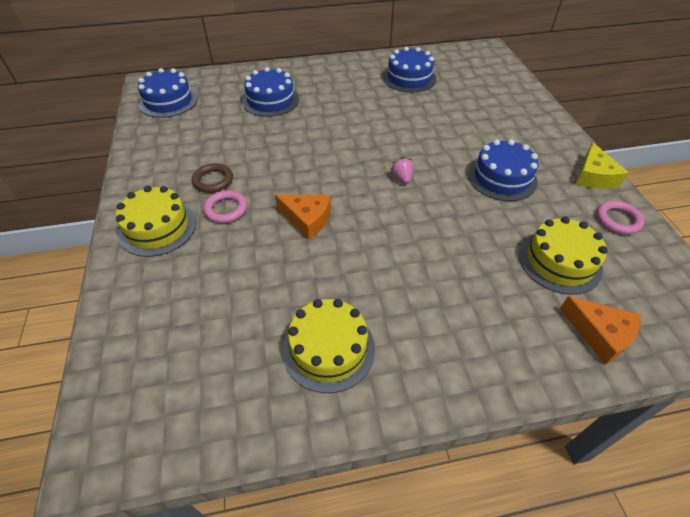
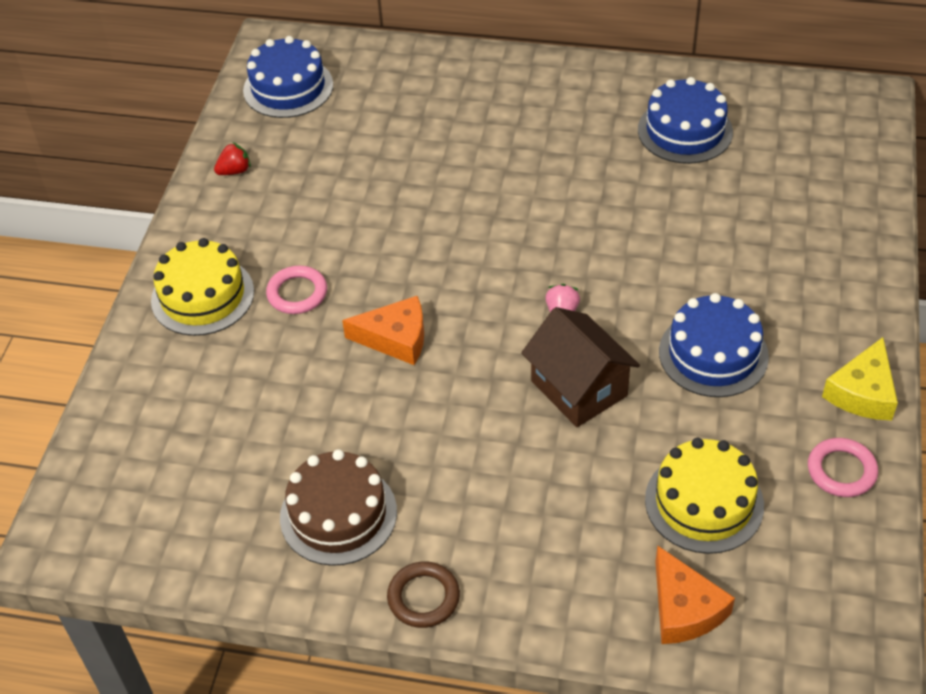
camera: 25 degrees right, 0 degrees up
brown ring [192,163,233,193] -> brown ring moved to [387,562,460,628]
blue cake [242,67,299,117] -> none
orange cheese [275,194,331,239] -> orange cheese turned 45 degrees counterclockwise [342,296,424,365]
yellow cake [282,299,375,393] -> brown cake [280,449,397,566]
none -> red strawberry [214,142,251,175]
none -> brown house [521,307,640,427]

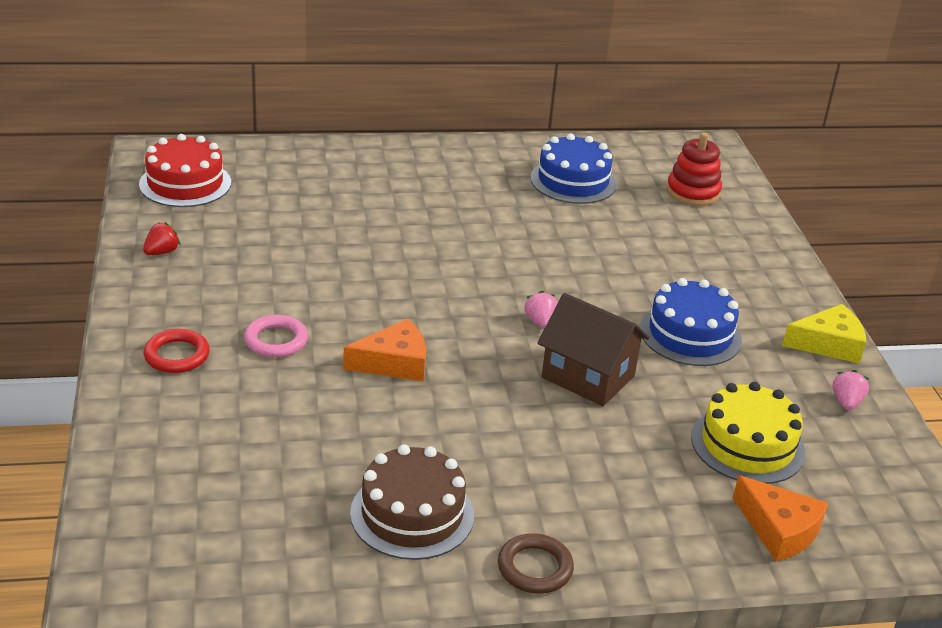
camera: 25 degrees left, 15 degrees down
yellow cake [151,238,254,336] -> red ring [144,329,210,373]
blue cake [243,36,333,118] -> red cake [139,134,231,207]
pink ring [808,438,878,497] -> pink strawberry [833,370,869,410]
yellow cheese [822,337,898,420] -> yellow cheese turned 105 degrees counterclockwise [782,304,866,364]
none -> red stacking toy [667,132,722,206]

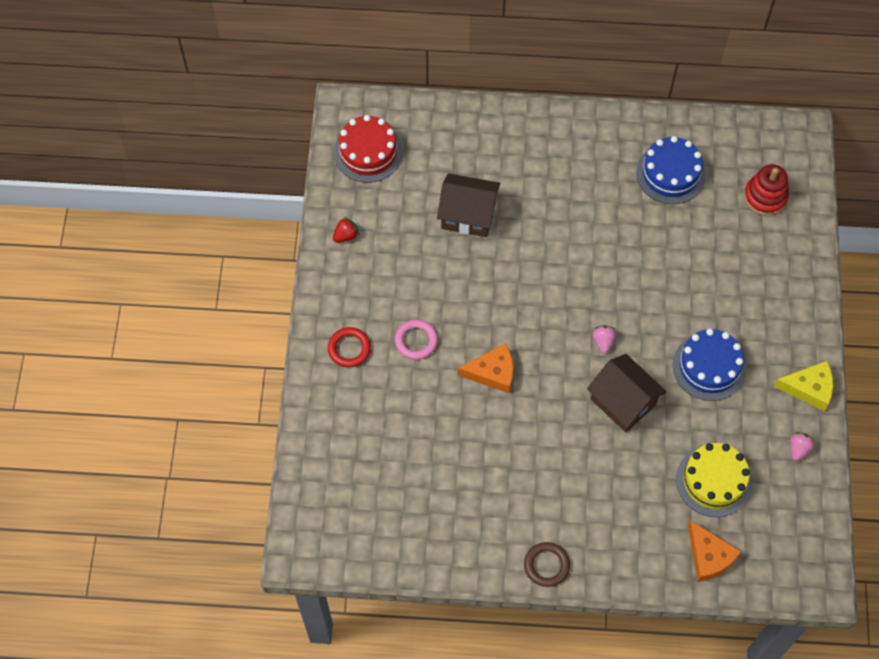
camera: 15 degrees right, 30 degrees up
brown cake [350,445,474,560] -> none
none -> brown house [437,173,500,237]

